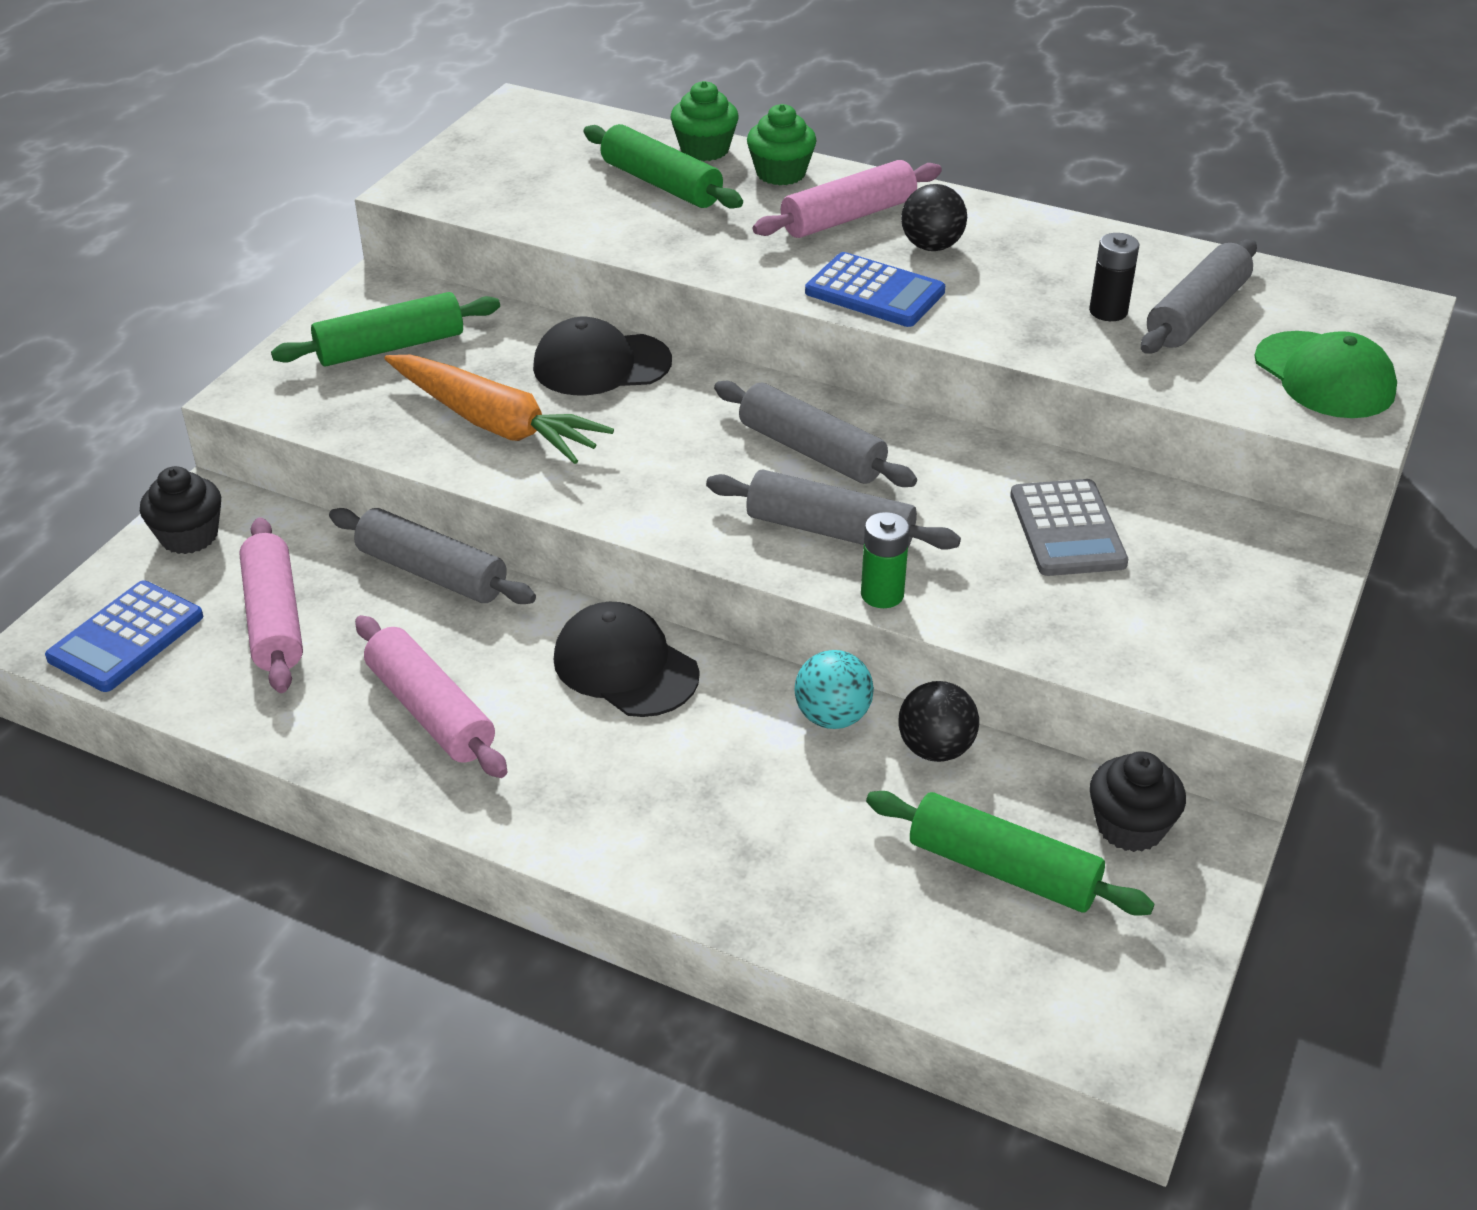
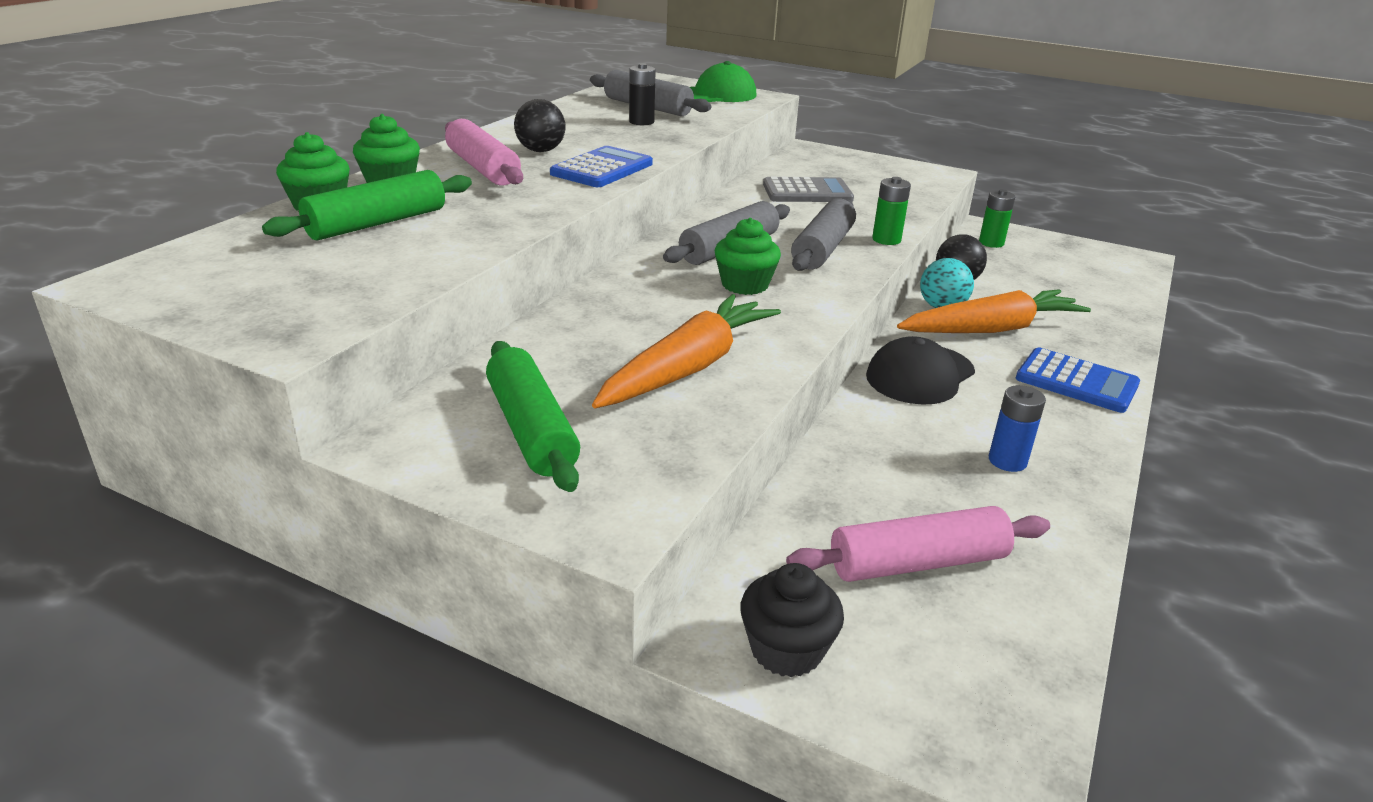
camera: 90 degrees left, 10 degrees down
blue calculator [45,580,203,692] -> blue calculator moved to [1016,347,1140,413]
grey rolling pin [329,508,536,604] -> none
pink rolling pin [355,615,508,778] -> blue battery [989,385,1046,472]
black cap [533,317,672,395] -> none
green rolling pin [866,791,1154,916] -> none
black cupcake [1090,751,1186,852] -> green battery [979,189,1015,248]
none -> green cupcake [714,218,781,295]
none -> orange carrot [897,289,1091,333]

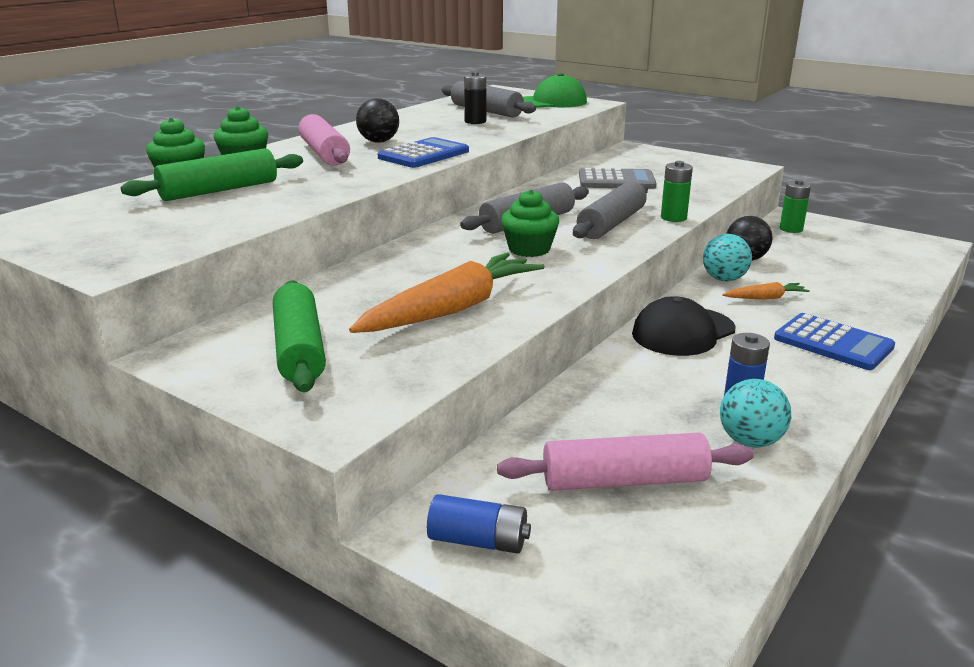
camera: 10 degrees right, 5 degrees down
black cupcake [740,563,844,677] -> blue battery [427,494,531,554]
orange carrot [897,289,1091,333] -> orange carrot [722,282,810,300], size x0.46
none -> turquoise ball [720,379,791,448]

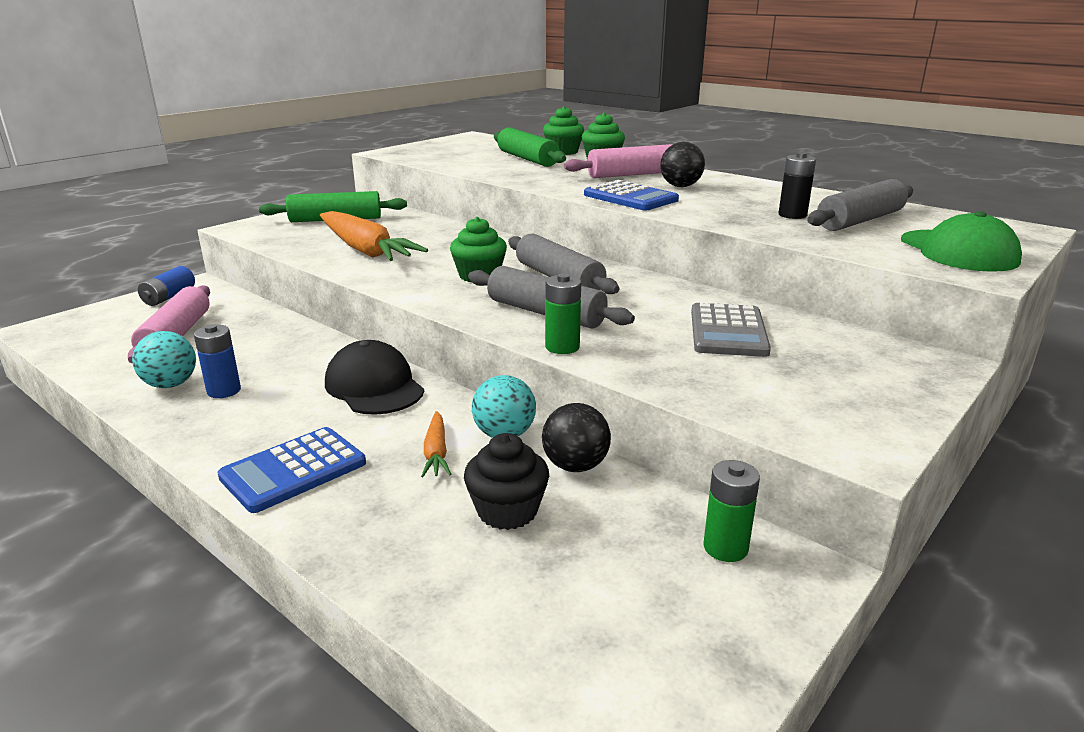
camera: 95 degrees right, 0 degrees up
none -> black cupcake [464,433,549,530]

